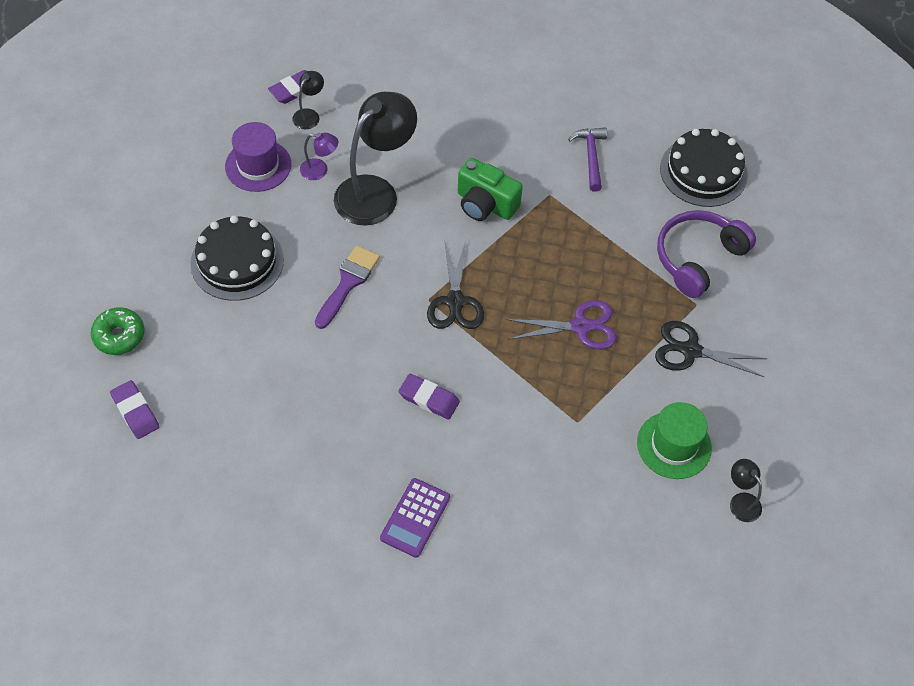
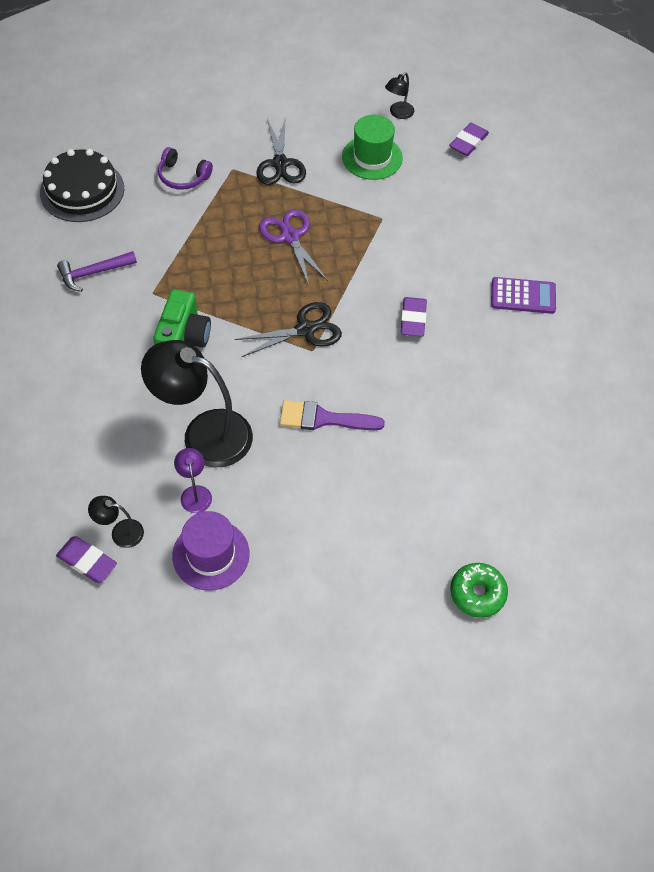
camera: 110 degrees left, 0 degrees up
purple eraser [110,380,159,439] -> purple eraser moved to [449,123,489,156]
black cake [190,215,284,301] -> none
purple headphones [657,210,756,298] -> purple headphones [158,147,213,190], size x0.61

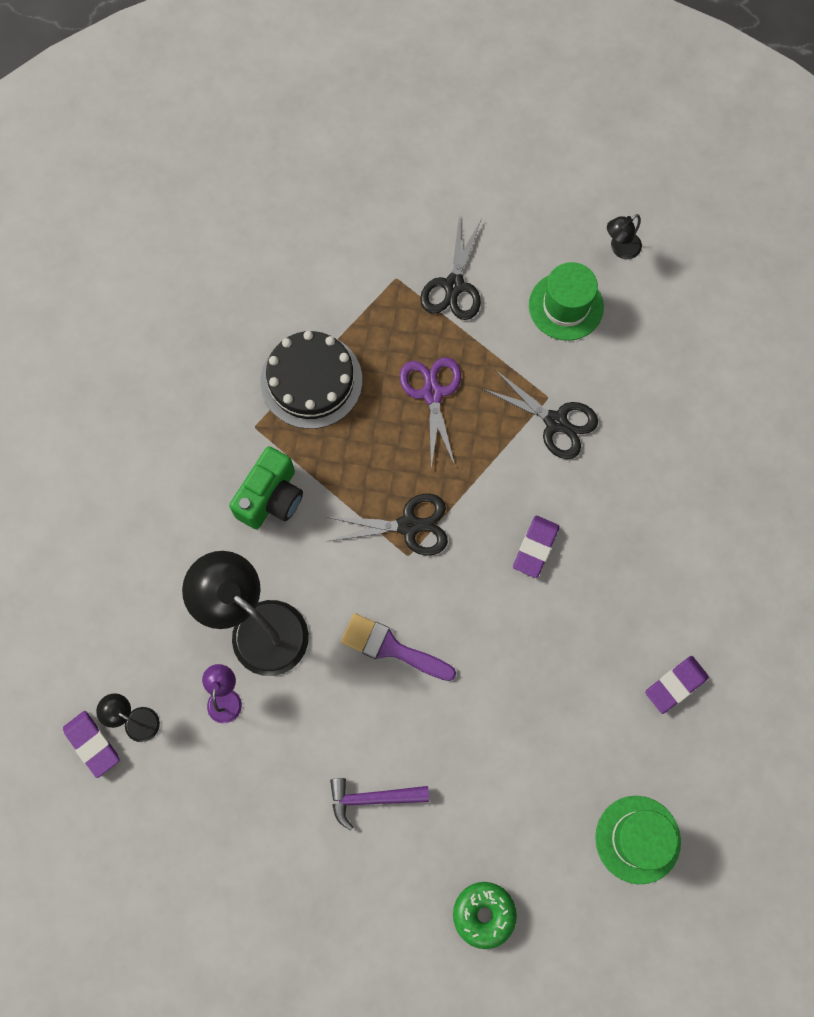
camera: 20 degrees right, 15 degrees up
black cake [40,149,124,222] -> black cake moved to [261,331,362,429]
purple hammer [57,251,137,292] -> purple hammer moved to [330,778,429,831]
purple headphones [158,147,213,190] -> none
purple hat [172,511,250,591] -> none
purple eraser [449,123,489,156] -> purple eraser moved to [645,656,709,714]
purple calculator [491,277,556,314] -> none
none -> black scissors [483,370,598,459]
none -> green hat [595,796,681,884]

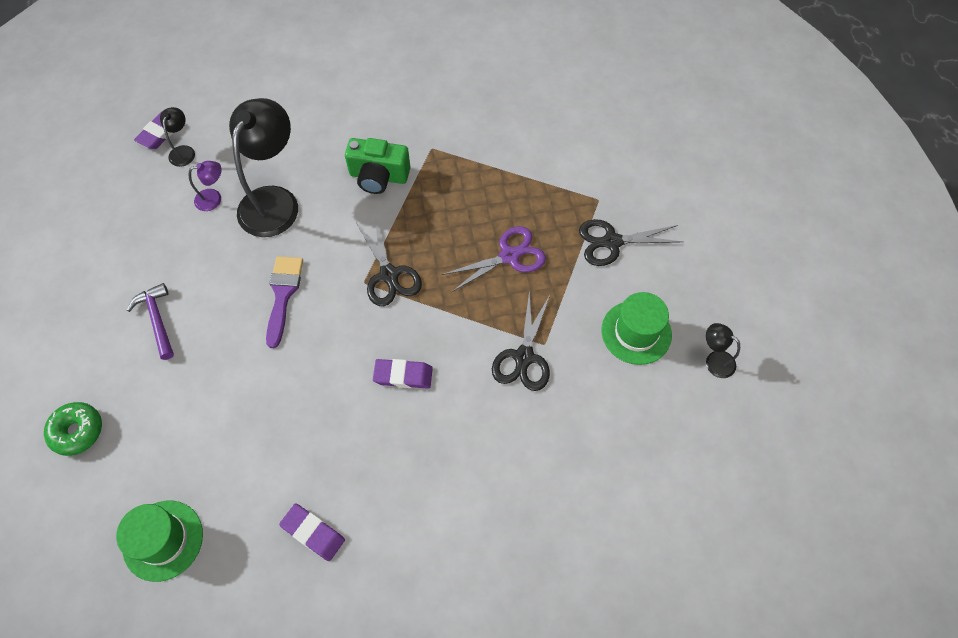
camera: 70 degrees right, 10 degrees down
black cake [261,331,362,429] -> none

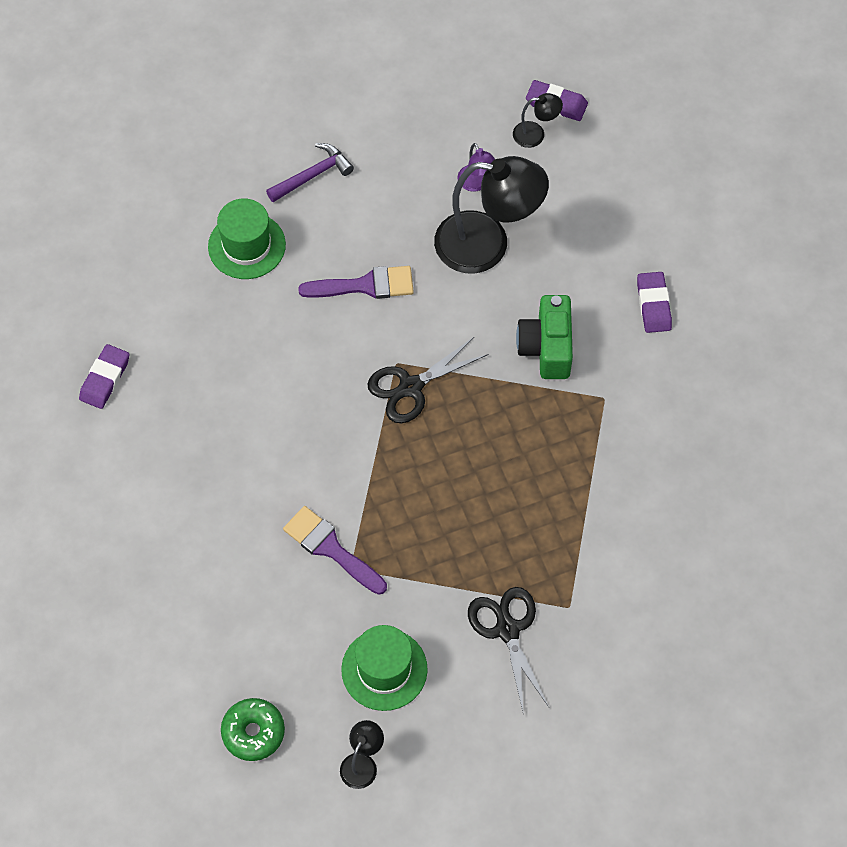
camera: 80 degrees right, 0 degrees up
green donut [44,402,102,456] -> green donut moved to [221,698,285,761]
green hat [116,501,203,582] -> green hat moved to [208,198,286,279]
purple eraser [373,359,433,389] -> purple eraser moved to [637,272,672,333]
purple scissors [442,226,546,292] -> none
black scissors [492,291,550,391] -> purple brush [283,506,387,595]

